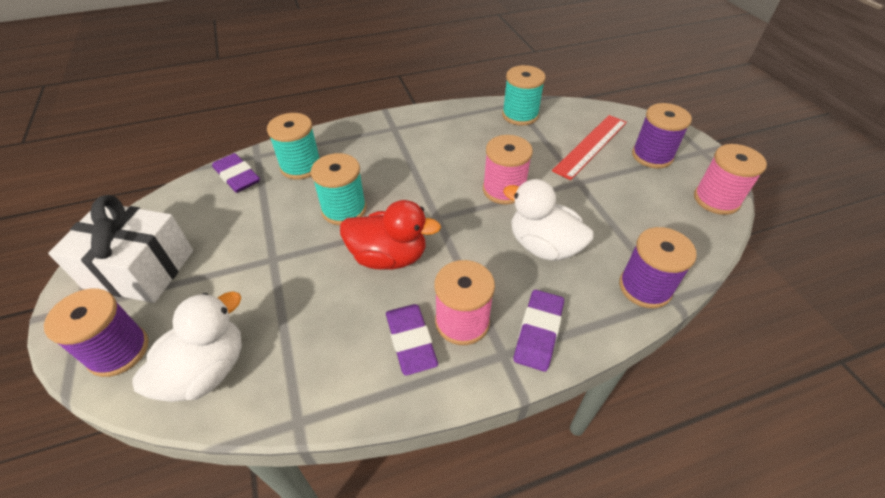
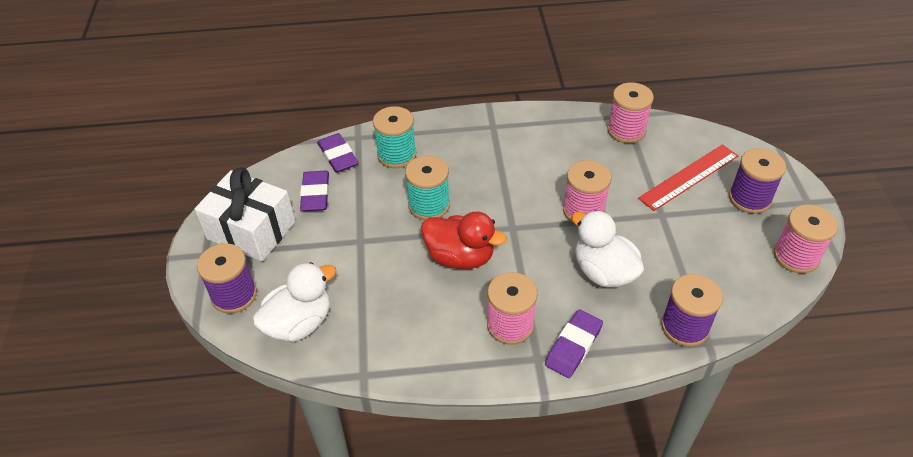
camera: 15 degrees right, 0 degrees up
purple eraser [386,304,438,376] -> purple eraser moved to [300,171,329,211]
turquoise spool [502,65,546,126] -> pink spool [607,82,654,143]

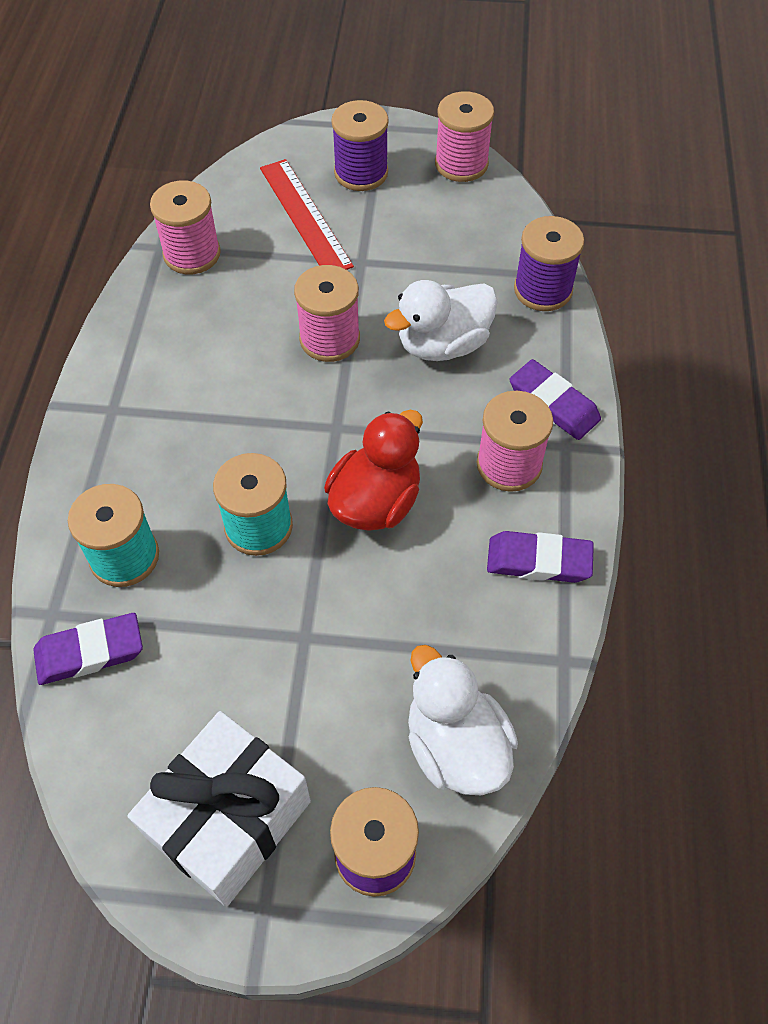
camera: 80 degrees left, 10 degrees up
purple eraser [300,171,329,211] -> purple eraser moved to [487,531,594,583]

